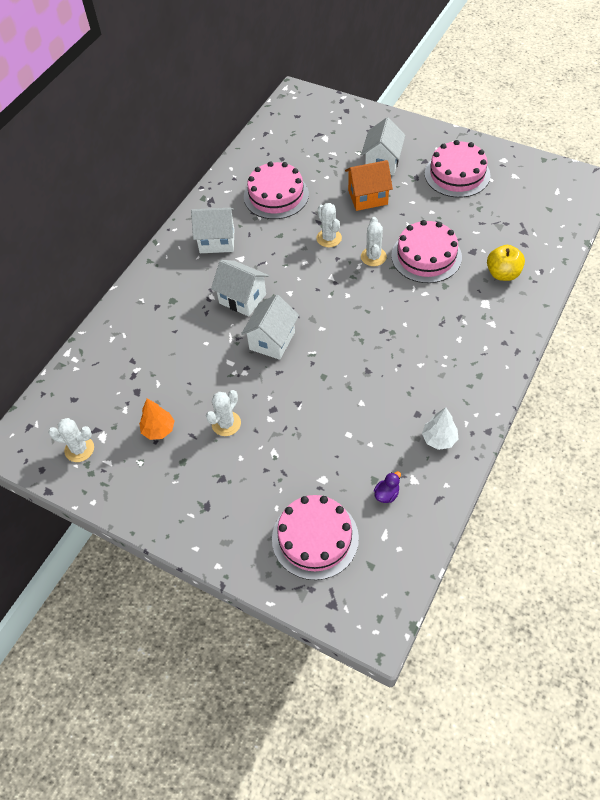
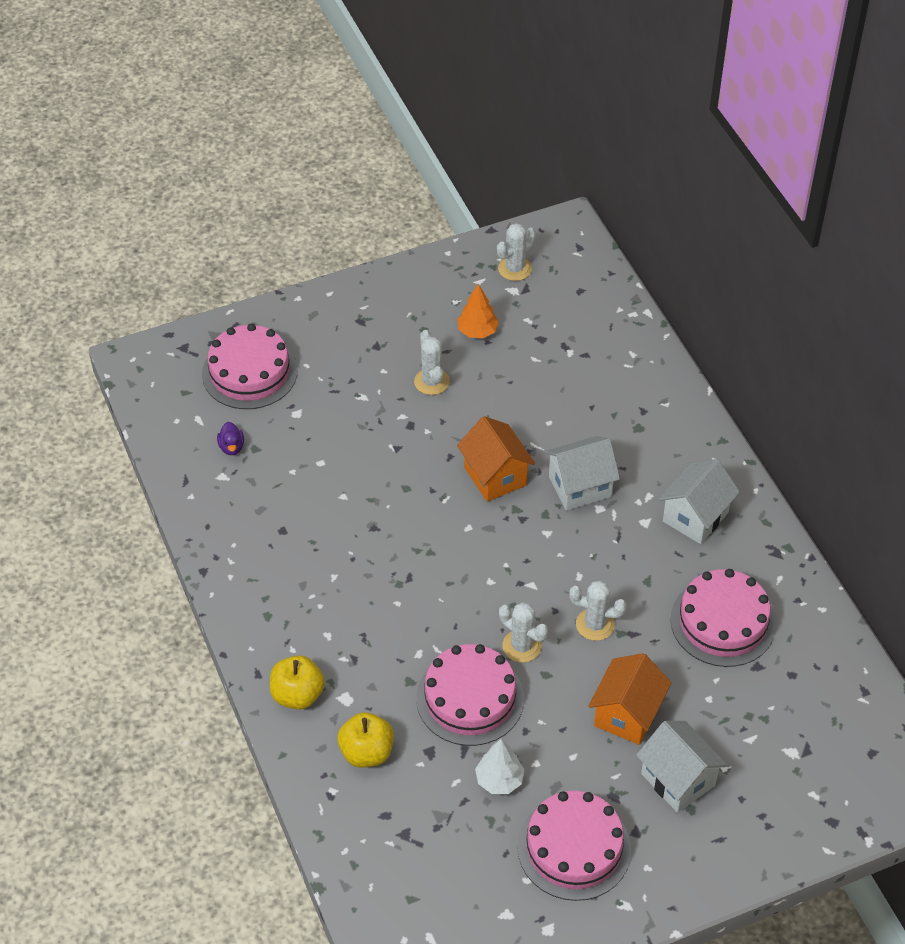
camera: 125 degrees right, 5 degrees down
white house [241,295,299,360] -> orange house [457,416,535,502]
white tree [422,407,458,450] -> white tree moved to [475,739,525,794]
none -> yellow apple [270,655,325,710]

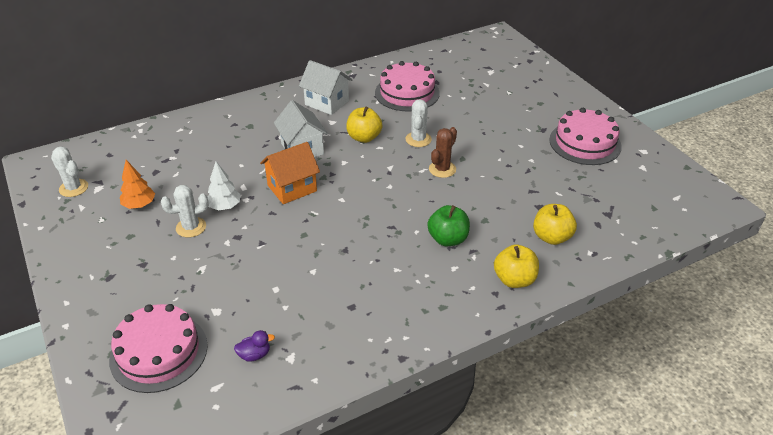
camera: 95 degrees left, 10 degrees down
pink cake [416,644,524,746] -> none
white tree [475,739,525,794] -> white tree moved to [208,161,241,210]
white cactus [499,602,548,662] -> brown cactus [429,127,457,178]
orange house [588,653,672,745] -> none
white house [636,721,728,813] -> none
none -> yellow apple [346,106,382,143]
none -> green apple [427,205,470,246]

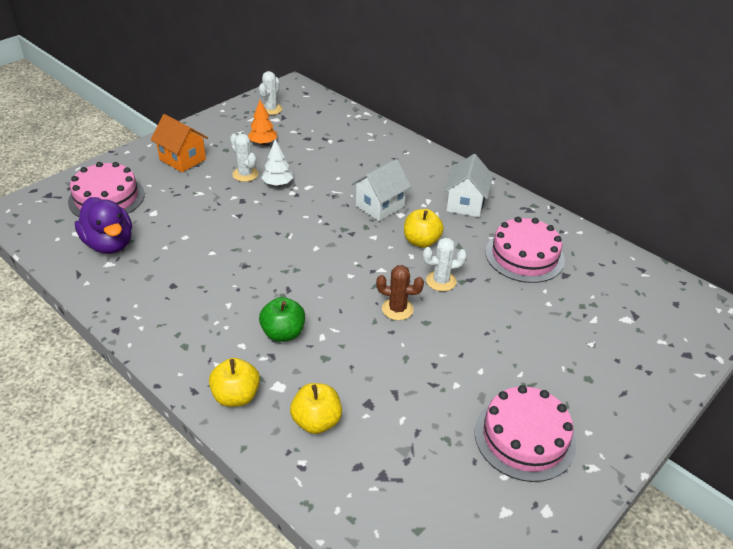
camera: 70 degrees right, 0 degrees up
purple duck [234,330,275,362] -> purple duck [75,197,132,254], size x2.38
orange house [260,142,320,204] -> orange house moved to [151,114,208,172]

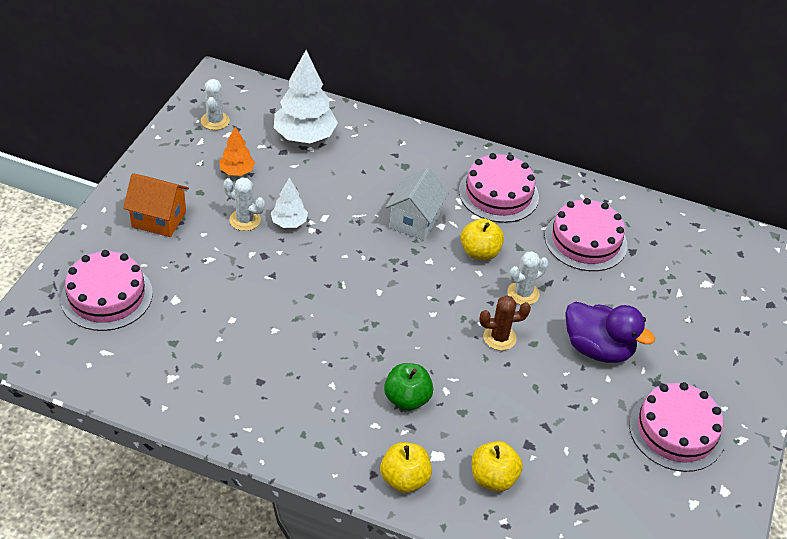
camera: 25 degrees left, 5 degrees up
purple duck [75,197,132,254] -> purple duck moved to [565,302,655,363]
white house [444,154,493,217] -> pink cake [459,153,539,223]
none -> white tree [274,50,338,143]

